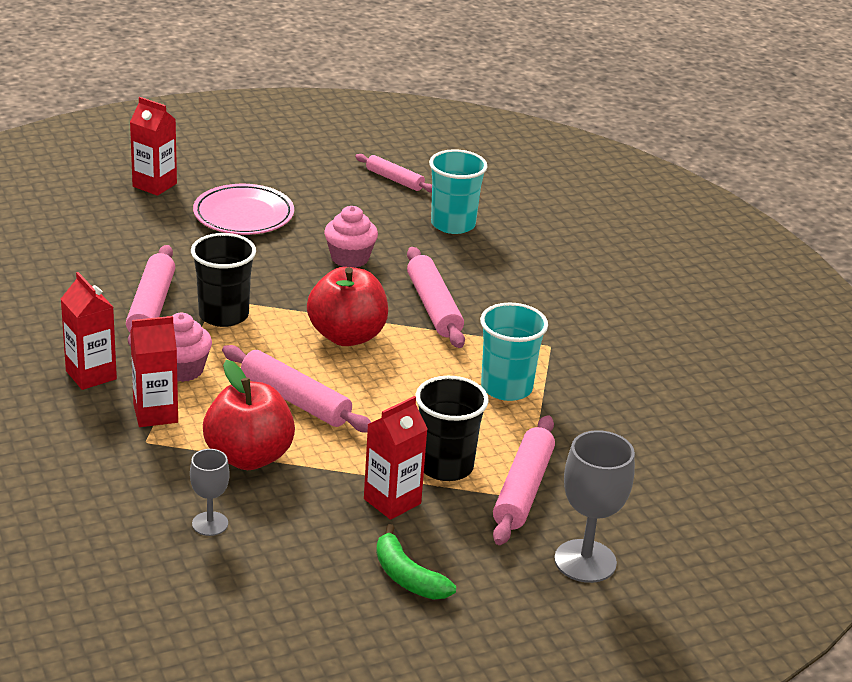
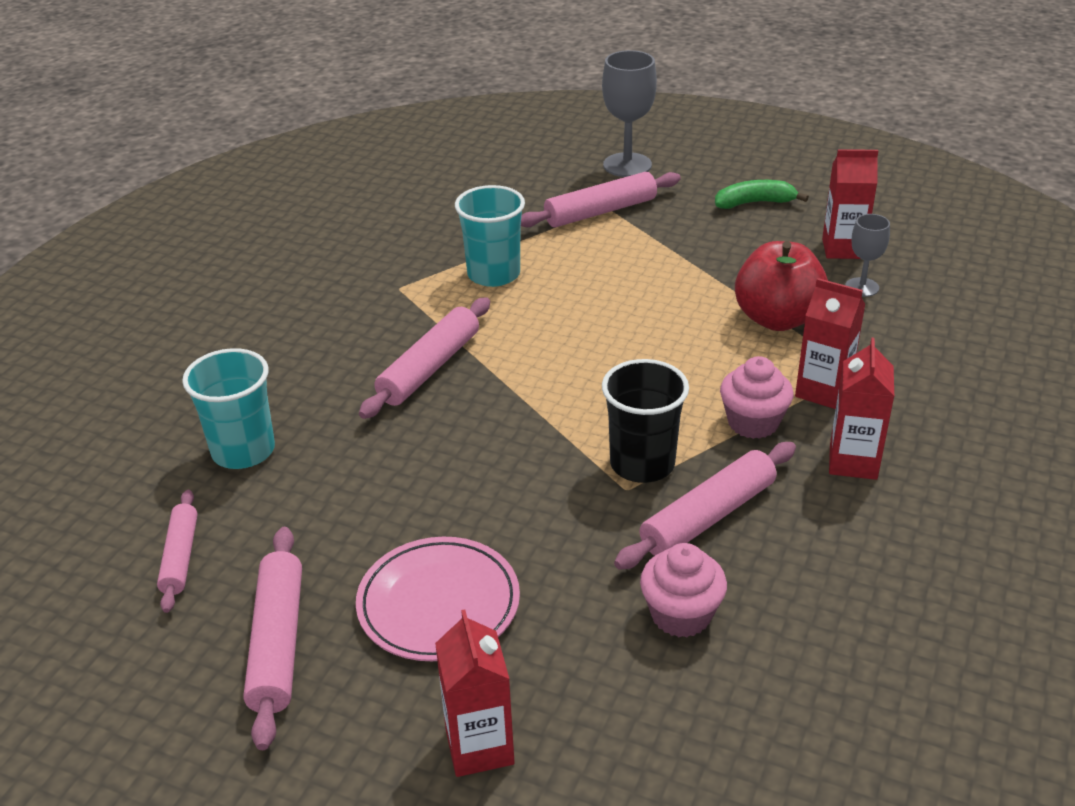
camera: 130 degrees left, 5 degrees up
pink rolling pin [222,345,371,433] -> pink rolling pin moved to [243,527,302,750]
red apple [307,267,388,346] -> none
pink cupcake [324,206,378,268] -> pink cupcake moved to [640,543,727,638]
red carton [364,396,427,520] -> red carton moved to [822,149,878,259]
green banana [376,524,456,599] -> green banana turned 105 degrees counterclockwise [715,180,809,209]
black cup [416,376,489,481] -> none

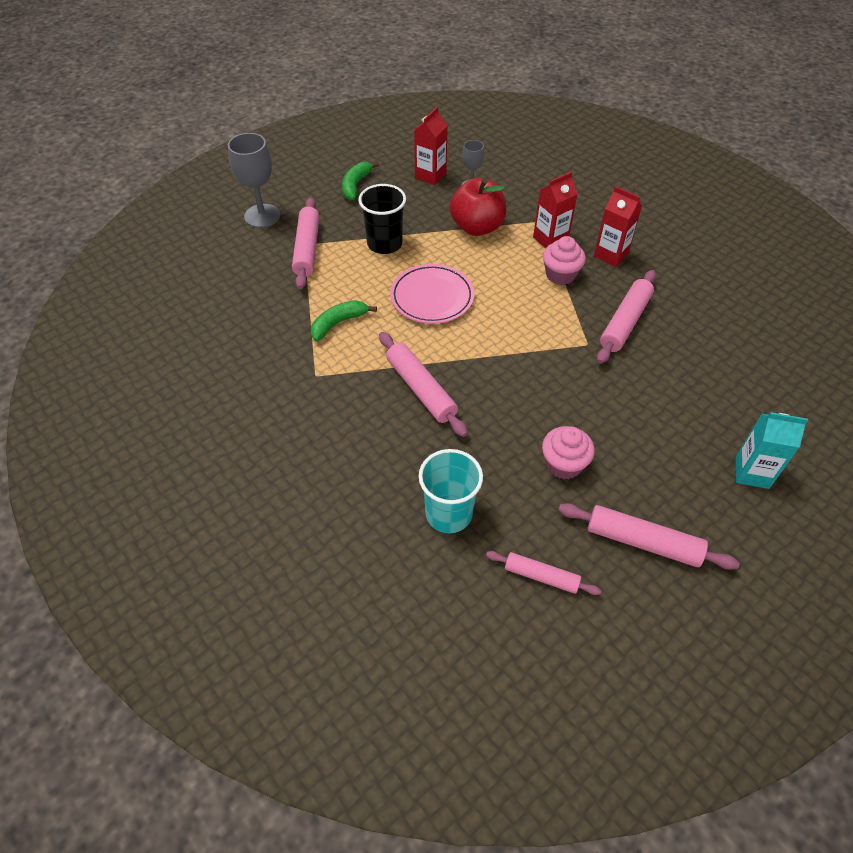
camera: 65 degrees left, 15 degrees up
pink plate [356,537,520,661] -> pink plate moved to [390,264,474,324]
red carton [435,609,515,777] -> turquoise carton [736,412,808,489]
turquoise cup [455,185,525,287] -> green banana [311,300,377,341]
black cup [602,359,689,483] -> black cup moved to [358,184,406,254]
pink rolling pin [614,442,796,570] -> pink rolling pin turned 45 degrees clockwise [597,270,656,364]
pink cupcake [640,543,727,638] -> pink cupcake moved to [542,426,595,479]

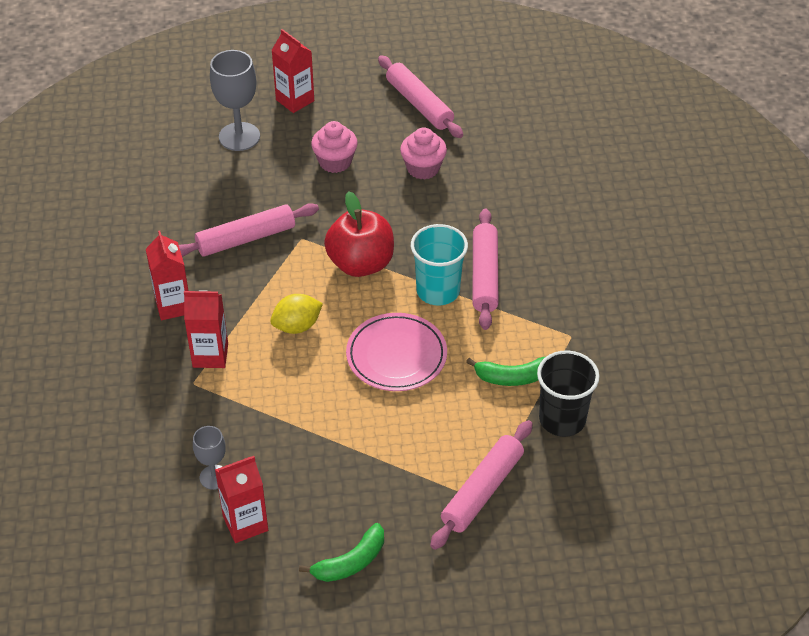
camera: 145 degrees left, 5 degrees down
grey goblet [228,133,280,228] -> grey goblet moved to [210,50,260,151]
black cup [358,184,406,254] -> black cup moved to [537,350,600,437]
turquoise cup [419,449,483,533] -> turquoise cup moved to [411,224,468,305]
red apple [449,178,506,236] -> red apple moved to [324,191,394,277]
pink rolling pin [486,551,601,595] -> none
pink cupcake [543,236,586,285] -> pink cupcake moved to [311,121,358,173]
turquoise carton [736,412,808,489] -> red carton [272,29,314,113]
none -> yellow lemon [270,294,323,334]

